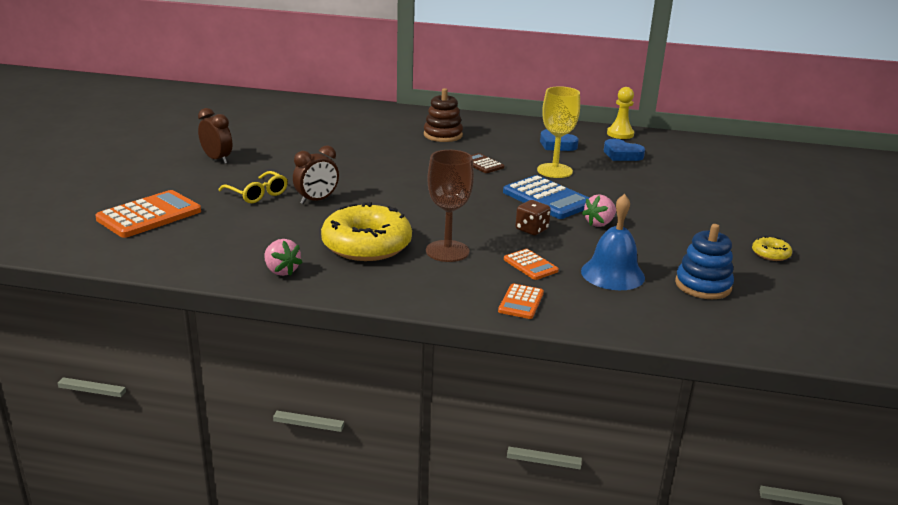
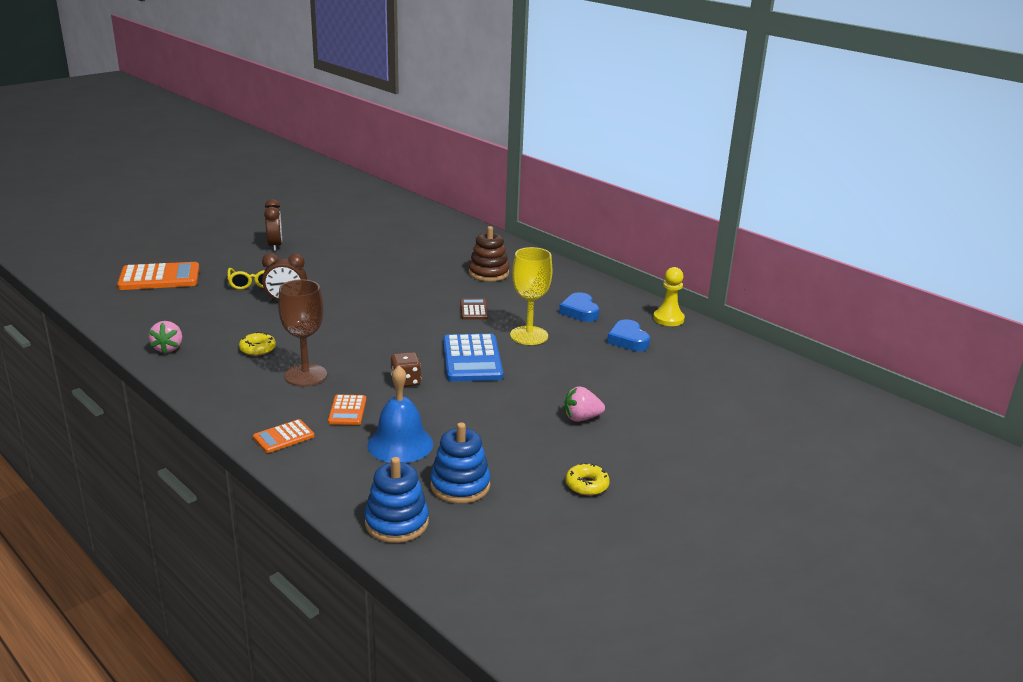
camera: 35 degrees right, 0 degrees up
yellow donut [321,202,412,261] -> yellow donut [239,332,276,356], size x0.43
pink strawberry [582,194,616,227] -> pink strawberry moved to [564,386,605,422]
none -> blue stacking toy [364,457,429,543]

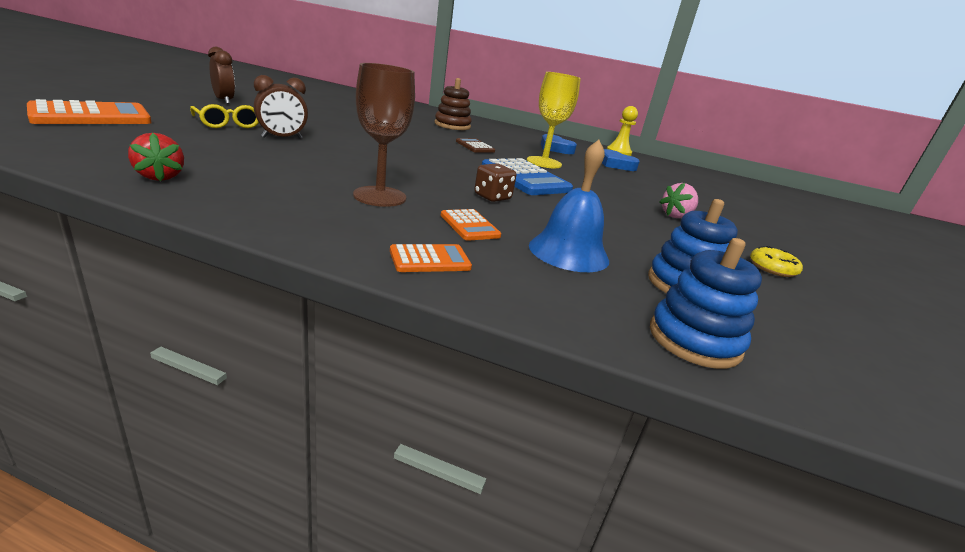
camera: 30 degrees left, 0 degrees up
pink strawberry [149,321,182,354] -> red strawberry [128,133,184,181]
yellow donut [239,332,276,356] -> none
orange calculator [253,419,315,453] -> orange calculator turned 135 degrees counterclockwise [390,244,472,272]

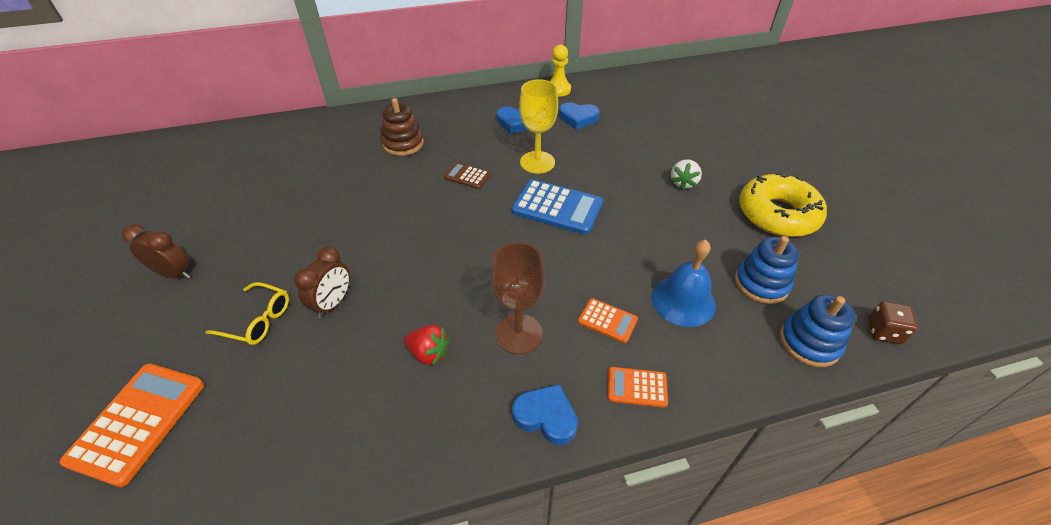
camera: 30 degrees left, 20 degrees up
red strawberry [128,133,184,181] -> red strawberry moved to [404,325,450,366]
orange calculator [390,244,472,272] -> orange calculator turned 120 degrees counterclockwise [608,367,668,407]
brown dice [474,163,516,202] -> brown dice moved to [868,301,918,344]
pink strawberry [660,183,698,218] -> white strawberry [671,159,702,190]
yellow donut [750,246,803,277] -> yellow donut [739,172,827,237], size x2.32
none -> blue heart [512,384,578,445]

